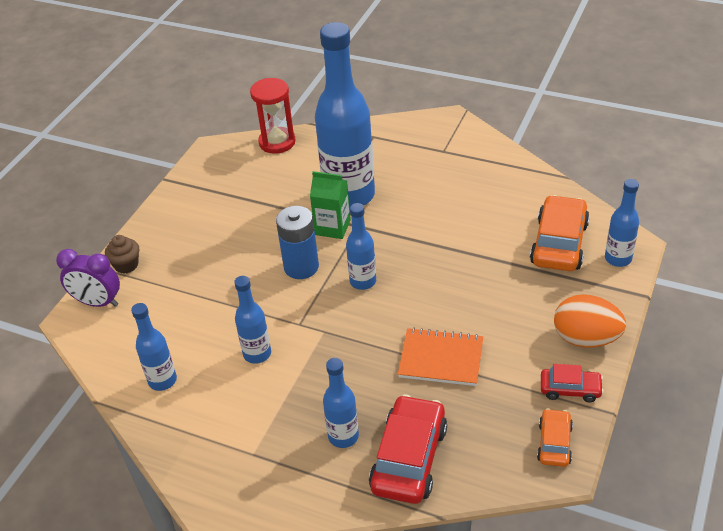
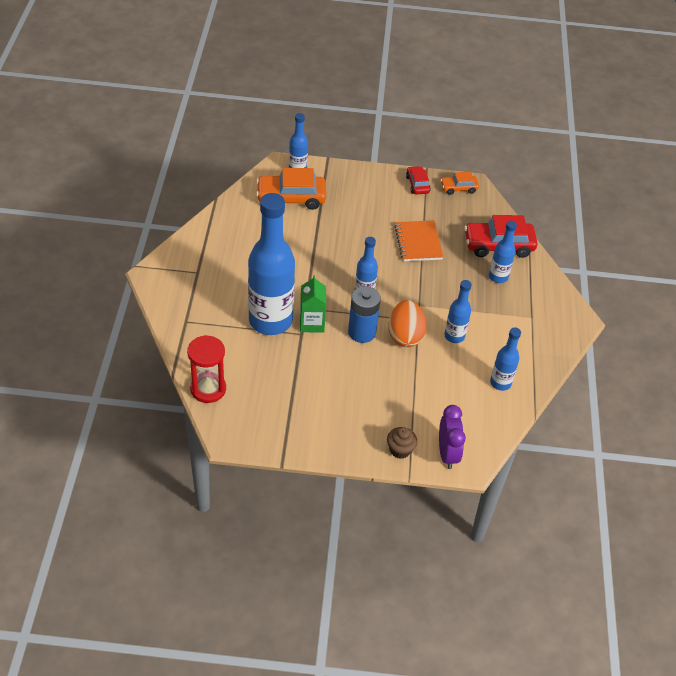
camera: 115 degrees left, 5 degrees up
orange egg [554,294,626,348] -> orange egg moved to [388,300,427,347]

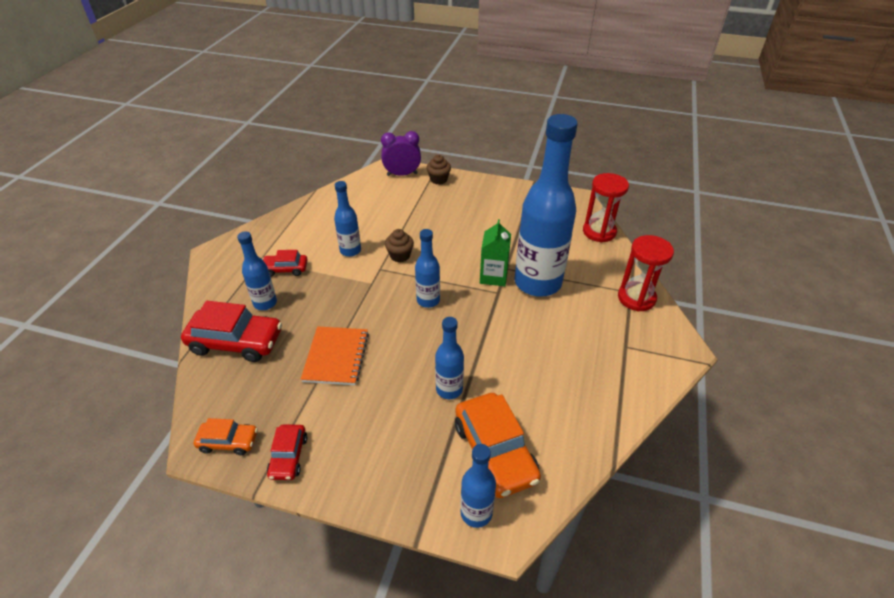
camera: 165 degrees left, 5 degrees down
orange car [256,168,326,210] -> orange car turned 60 degrees clockwise [455,393,541,498]
blue battery [348,286,381,343] -> none
orange egg [388,300,427,347] -> brown cupcake [385,229,414,262]
purple clock [439,405,466,469] -> purple clock turned 75 degrees clockwise [381,131,421,176]
blue bottle [490,327,521,391] -> blue bottle moved to [435,317,464,399]
none -> red car [262,250,308,277]
none -> red hourglass [618,235,674,312]

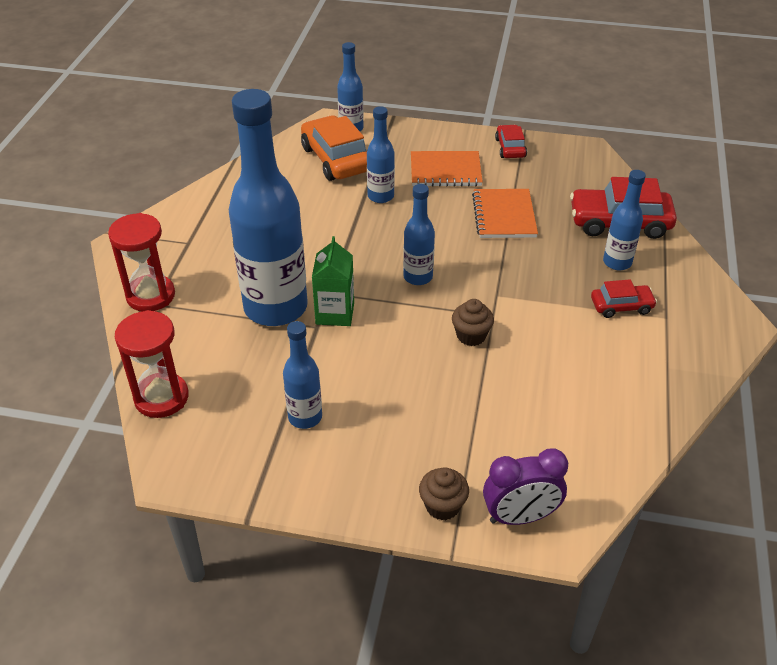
camera: 175 degrees right, 0 degrees up
orange car [194,418,258,455] -> none
blue bottle [334,181,361,257] -> blue bottle moved to [283,321,322,429]
none -> orange notebook [411,151,483,187]

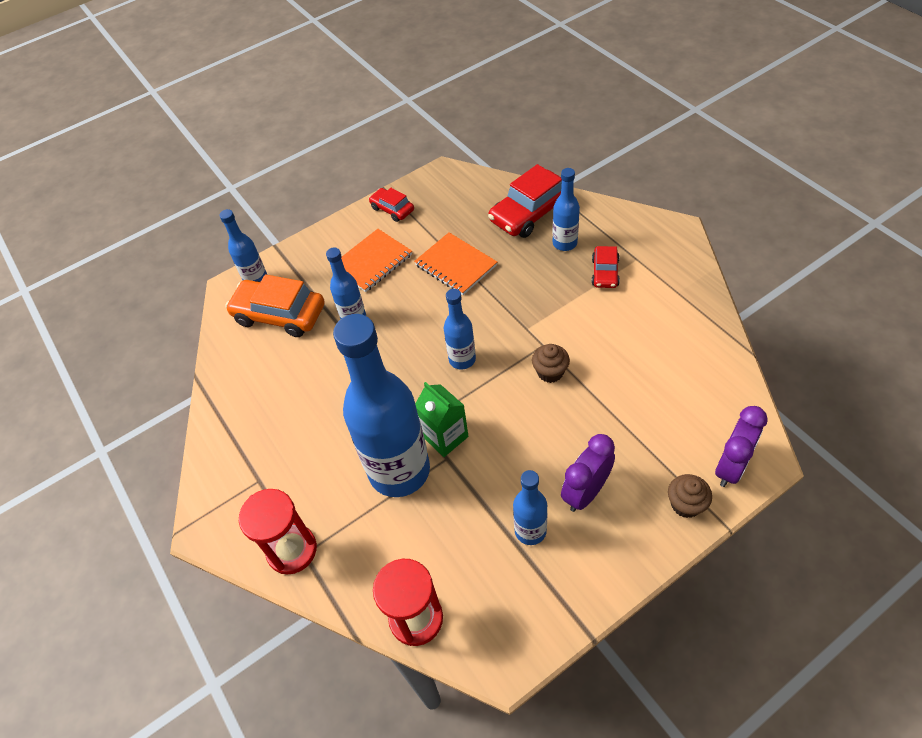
camera: 40 degrees left, 10 degrees up
red car [591,279,657,318] -> red car turned 150 degrees clockwise [592,246,620,288]
none -> purple clock [561,434,615,512]

